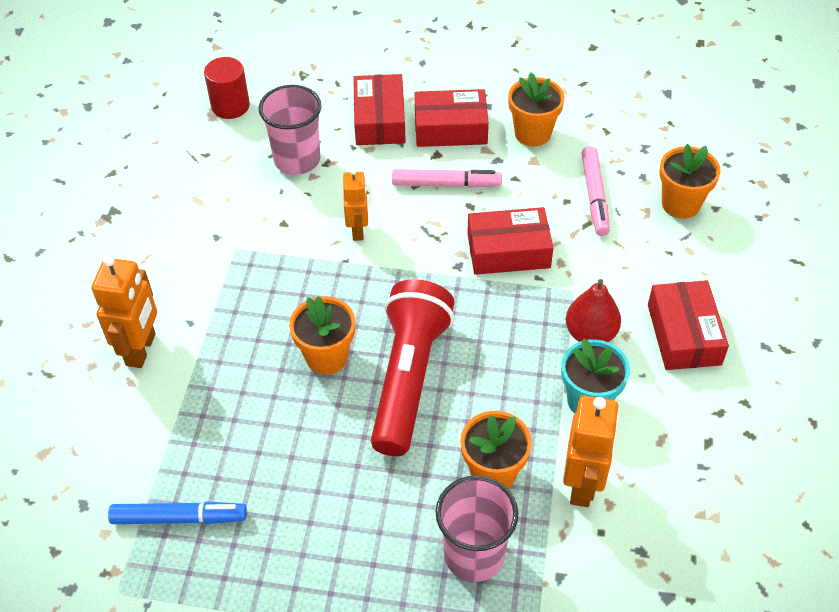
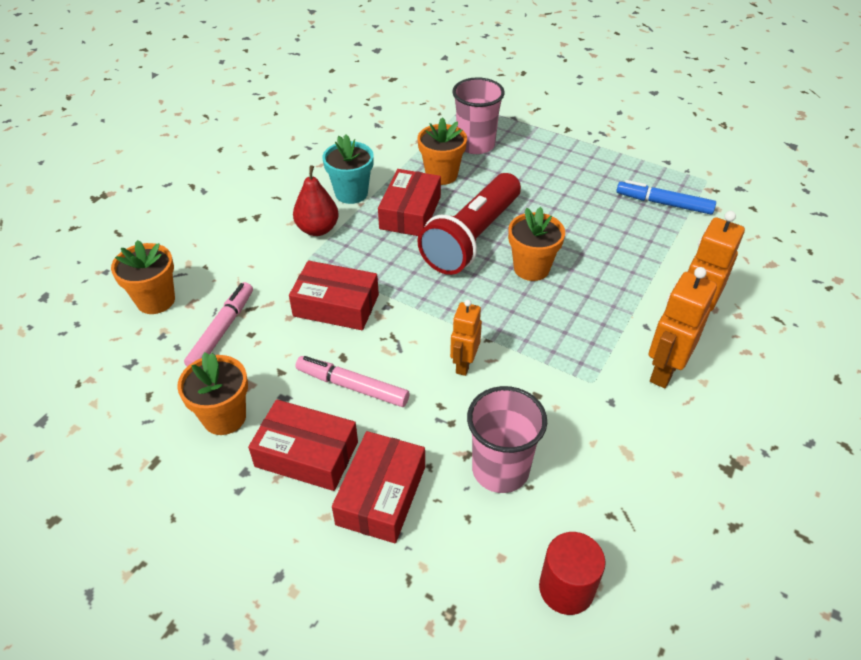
camera: 160 degrees left, 5 degrees down
orange robot [563,395,619,507] -> orange robot moved to [649,267,717,388]
red box [648,280,729,370] -> red box moved to [378,169,441,236]

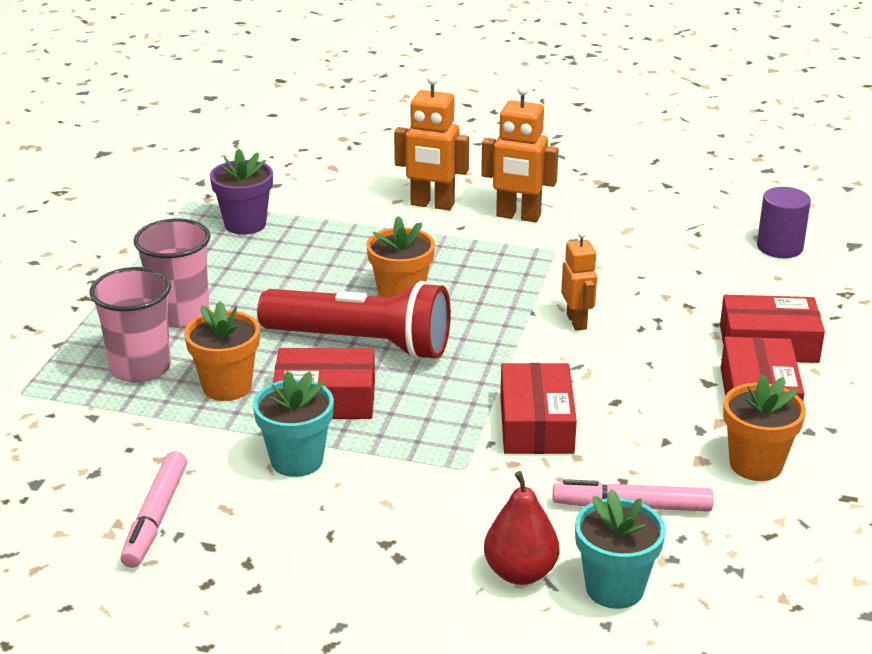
camera: 105 degrees left, 15 degrees down
orange flower pot [111,240,175,314] -> turquoise flower pot [575,489,666,609]
red pear [293,165,339,236] -> red pear moved to [484,471,559,585]
pink marker [295,356,409,407] -> pink marker moved to [121,451,187,568]
orange robot [450,300,482,376] -> orange robot turned 105 degrees counterclockwise [561,230,597,331]
pink cup [467,386,547,493] -> pink cup moved to [133,218,210,328]
red cylinder [539,532,606,615] -> purple cylinder [757,187,811,258]
blue marker [616,180,716,215] -> purple flower pot [210,148,273,235]

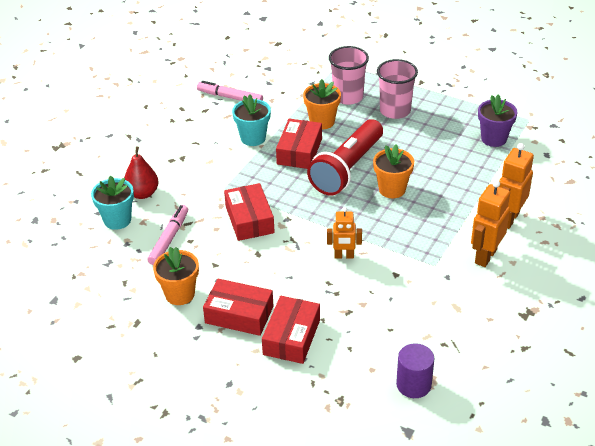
camera: 105 degrees right, 10 degrees up
red box [500,363,577,454] -> red box turned 60 degrees clockwise [224,183,275,241]

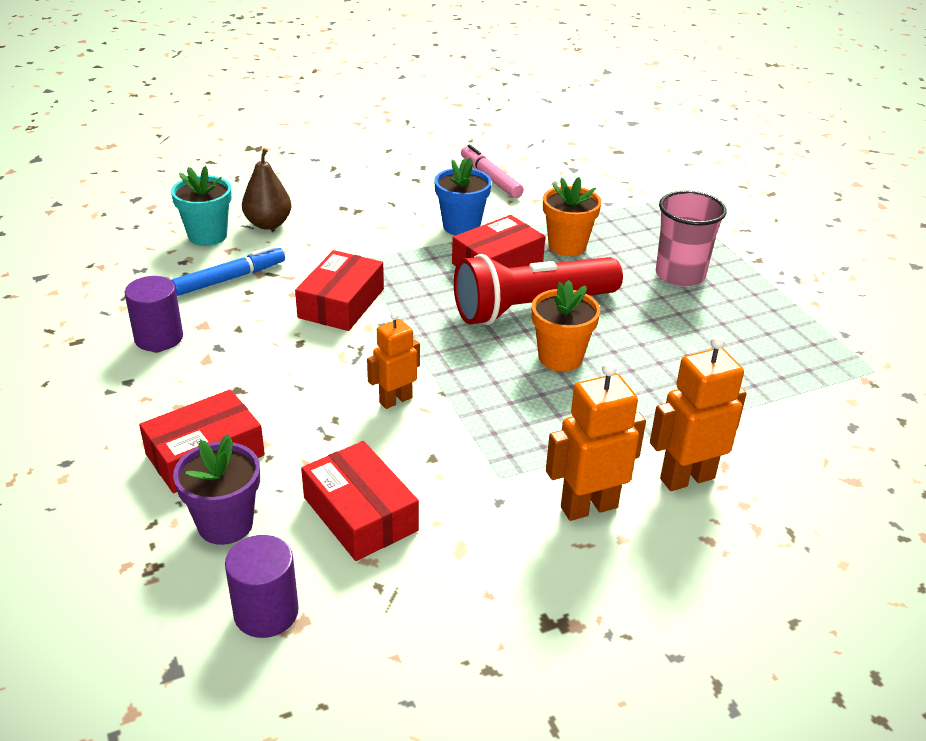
camera: 35 degrees right, 5 degrees down
red pear [124,146,159,199] -> brown pear [242,148,292,230]
pink marker [147,205,188,265] -> blue marker [171,246,285,296]
orange flower pot [153,247,199,305] -> purple cylinder [125,276,183,352]
red box [203,279,273,336] -> red box moved to [301,441,419,561]
turquoise flower pot [232,94,271,146] -> blue flower pot [434,158,492,235]
orange robot [327,207,362,259] -> orange robot turned 105 degrees clockwise [367,312,420,409]
pink cup [329,46,369,105] -> none
purple flower pot [478,95,518,147] -> purple flower pot moved to [173,435,260,545]

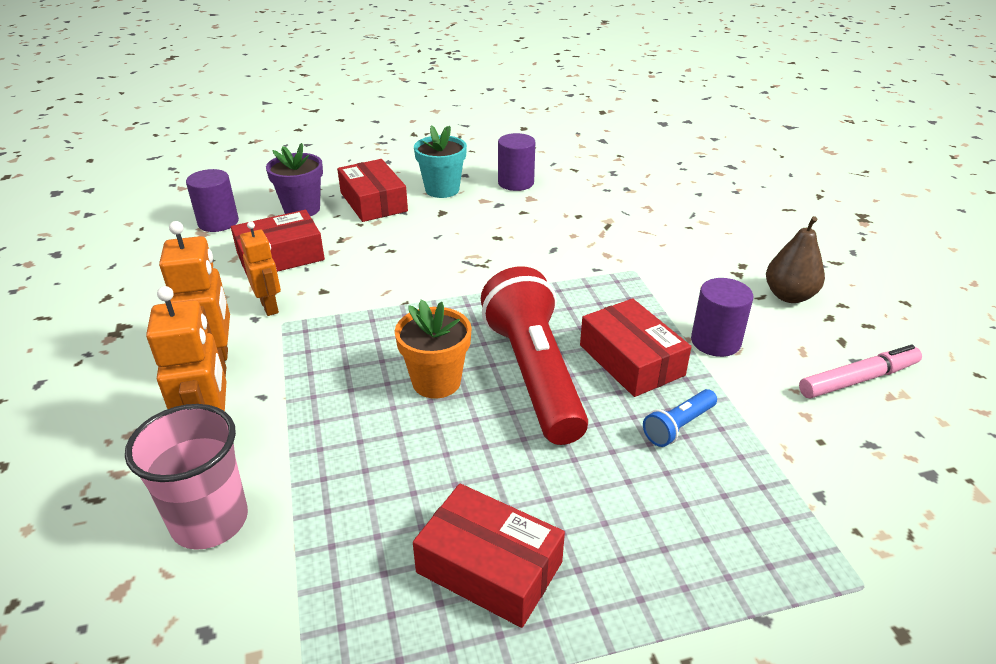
camera: 100 degrees right, 0 degrees up
turquoise flower pot [171,166,232,246] -> turquoise flower pot moved to [414,125,467,198]
blue marker [171,246,285,296] -> none
brown pear [242,148,292,230] -> brown pear moved to [766,216,825,303]
red box [295,250,384,331] -> red box moved to [413,484,565,628]
orange robot [367,312,420,409] -> orange robot moved to [240,221,281,316]
blue flower pot [434,158,492,235] -> purple cylinder [691,278,753,357]
orange flower pot [543,177,602,256] -> blue flashlight [643,389,717,447]
pink cup [656,191,727,287] -> pink cup moved to [125,404,248,550]

